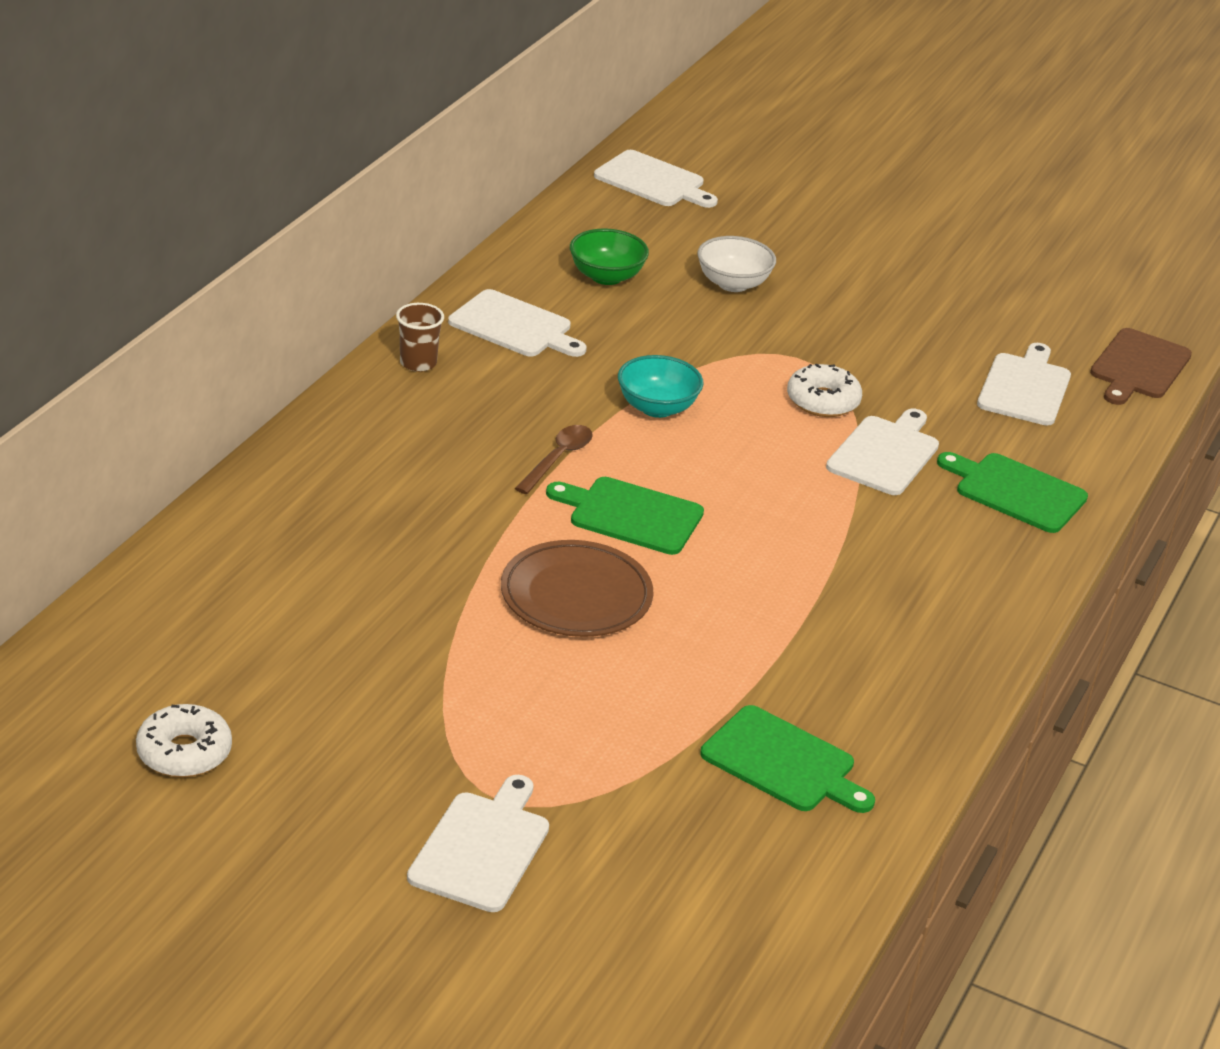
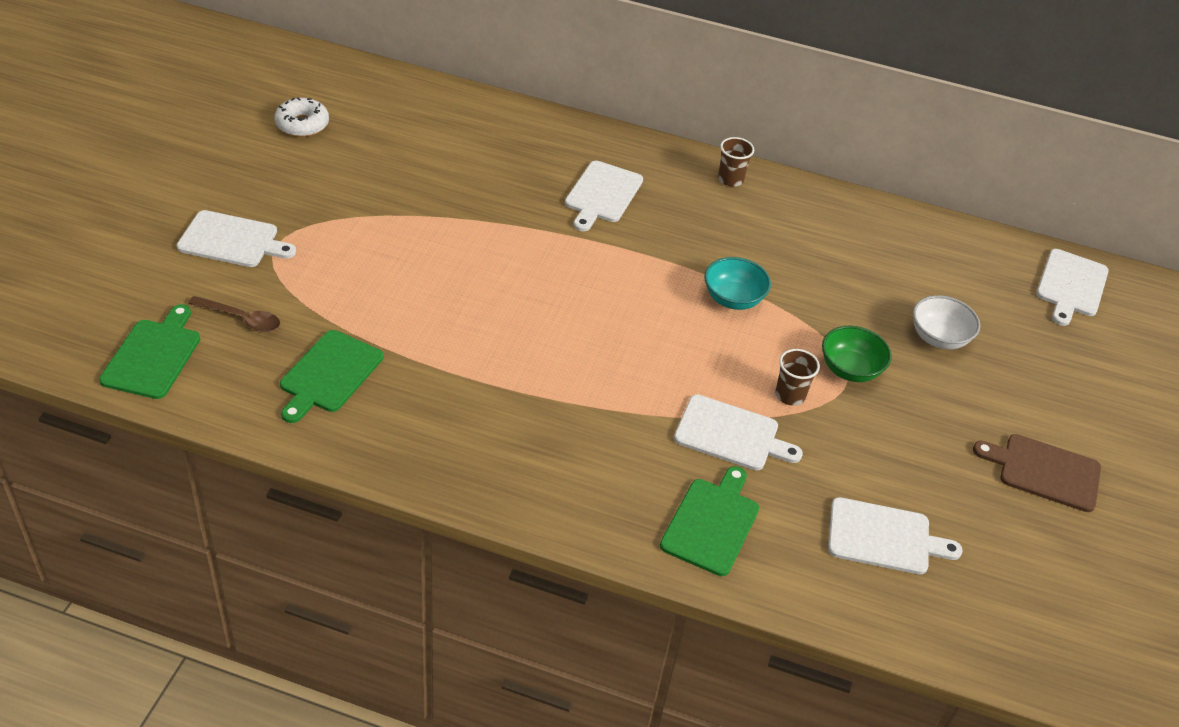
camera: 80 degrees right, 10 degrees up
white cutting board [448,289,587,357] -> white cutting board moved to [565,161,643,231]
brown plate [501,540,653,637] -> none
brown spoon [515,425,593,494] -> brown spoon moved to [188,296,280,332]
green cutting board [546,477,704,555] -> green cutting board moved to [99,304,200,399]
green bowl [570,228,649,285] -> green bowl moved to [822,326,892,382]
white donut [787,364,862,417] -> brown cup [776,349,820,406]
brown cutting board [1090,328,1192,405] -> brown cutting board moved to [973,434,1101,512]

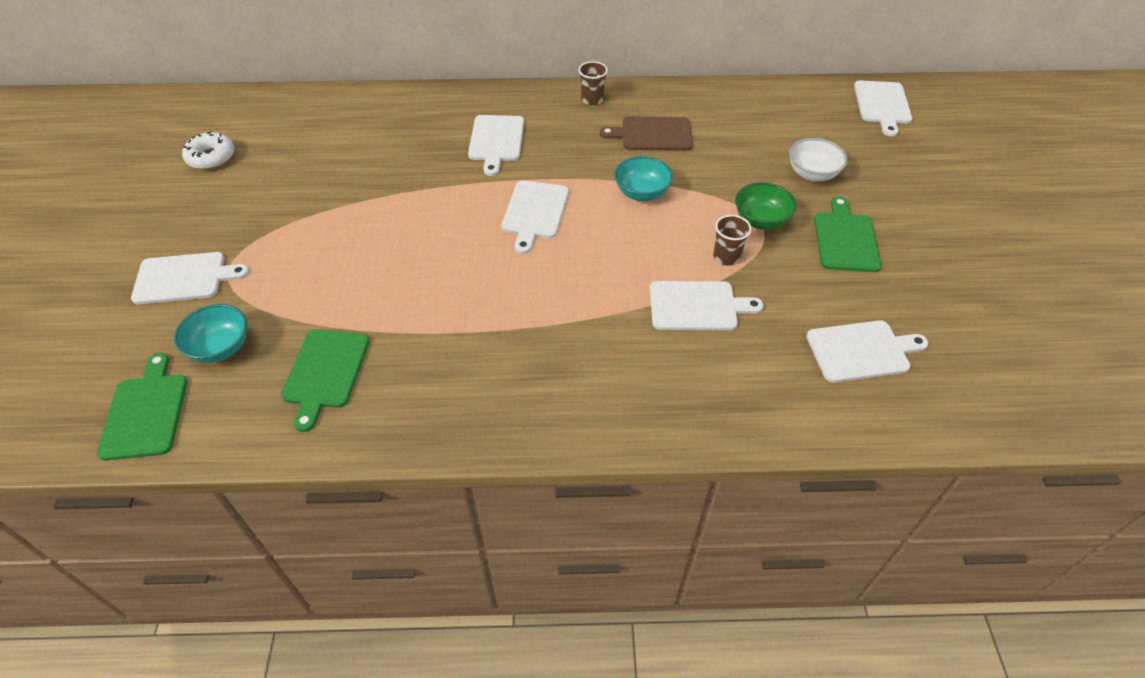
camera: 15 degrees left, 5 degrees up
brown spoon [188,296,280,332] -> turquoise bowl [174,304,247,363]
green cutting board [660,466,759,576] -> green cutting board moved to [814,196,881,272]
brown cutting board [973,434,1101,512] -> brown cutting board moved to [600,116,693,151]
none -> white cutting board [501,180,569,254]

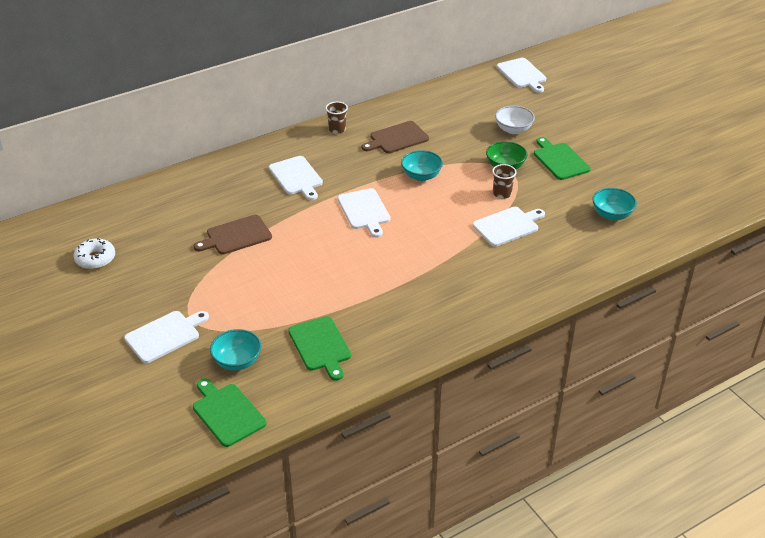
camera: 30 degrees left, 10 degrees down
white cutting board [806,320,928,382] -> turquoise bowl [592,188,637,220]
none -> brown cutting board [194,215,272,254]

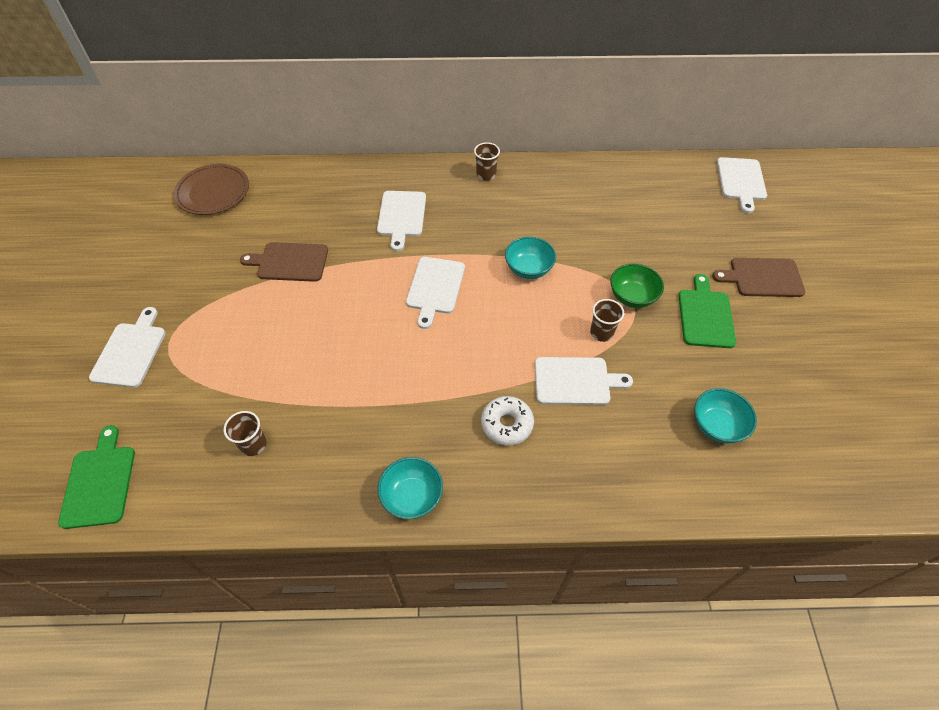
camera: 30 degrees right, 15 degrees up
white donut [74,238,115,269] -> white donut moved to [481,396,534,446]
white cutting board [124,311,209,363] -> white cutting board turned 75 degrees counterclockwise [89,307,166,388]
turquoise bowl [210,329,261,371] -> turquoise bowl moved to [377,457,443,519]
green cutting board [288,316,351,381] -> brown cup [224,411,267,456]
brown cutting board [362,121,429,153] -> brown cutting board moved to [712,258,806,297]
white bowl [495,106,535,134] -> none
none -> brown plate [174,164,249,215]

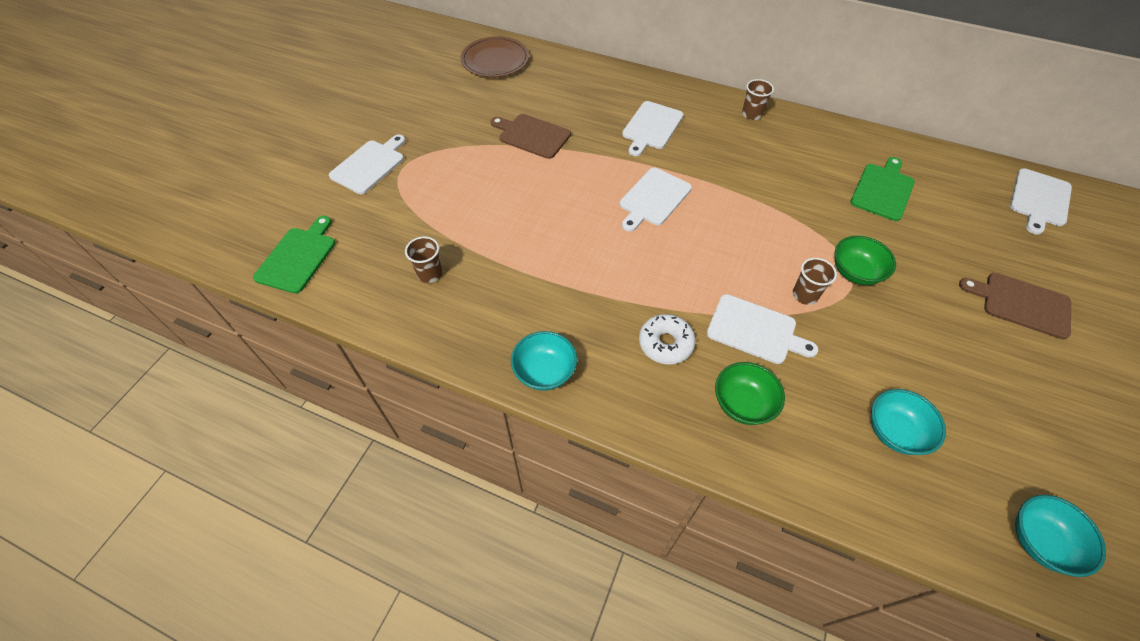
camera: 25 degrees right, 0 degrees up
turquoise bowl [505,236,556,279] -> turquoise bowl moved to [1015,495,1106,577]
green cutting board [679,274,736,348] -> green cutting board moved to [850,157,915,221]
none -> green bowl [715,362,785,425]

